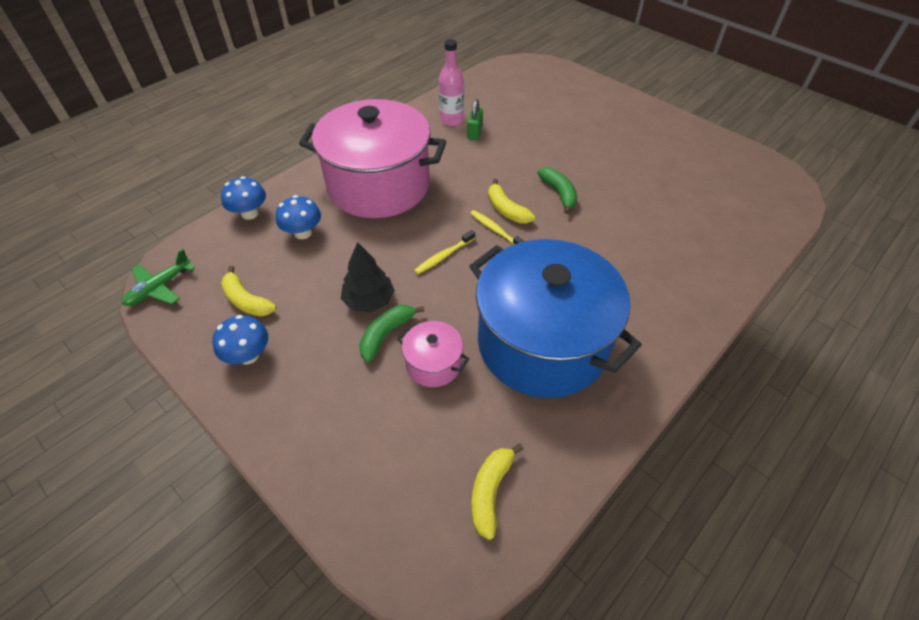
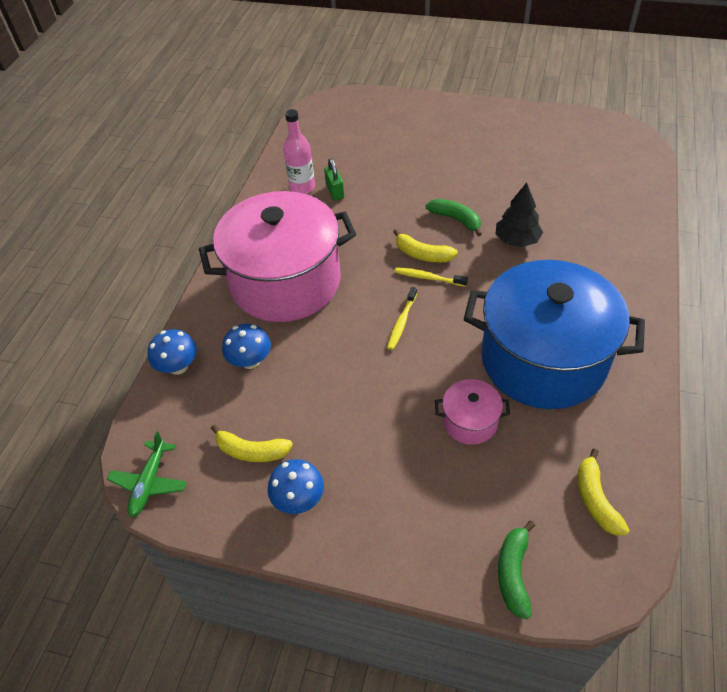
camera: 25 degrees left, 0 degrees up
black tree [341,242,395,312] -> black tree moved to [496,182,543,247]
green banana [359,305,424,362] -> green banana moved to [498,521,535,619]

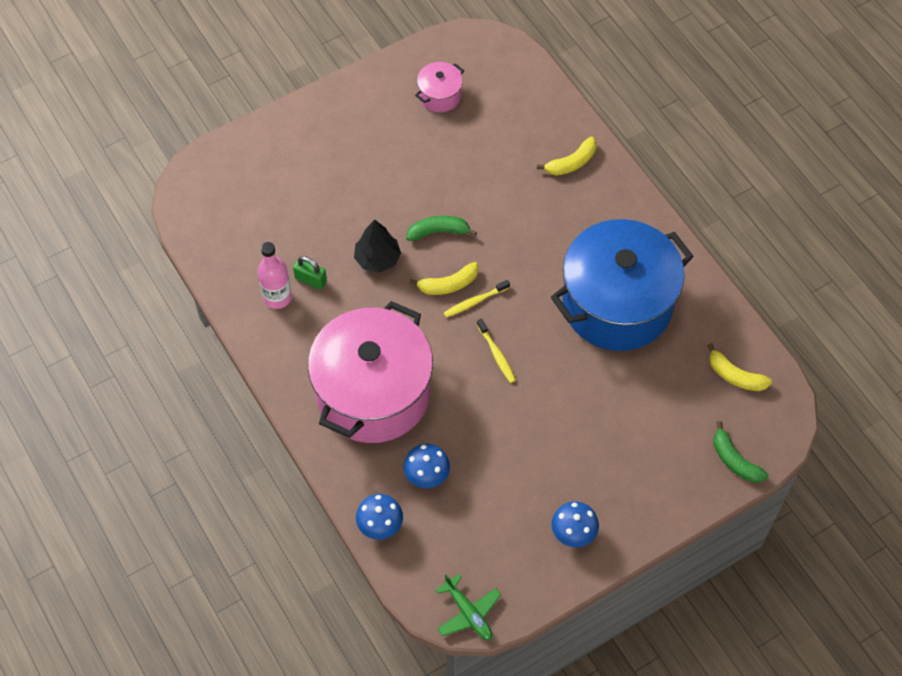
camera: 50 degrees left, 10 degrees up
yellow banana [211,425,293,462] -> yellow banana moved to [537,137,597,176]
pink pot [435,379,510,445] -> pink pot moved to [415,62,464,112]
black tree [496,182,543,247] -> black tree moved to [354,219,401,273]

